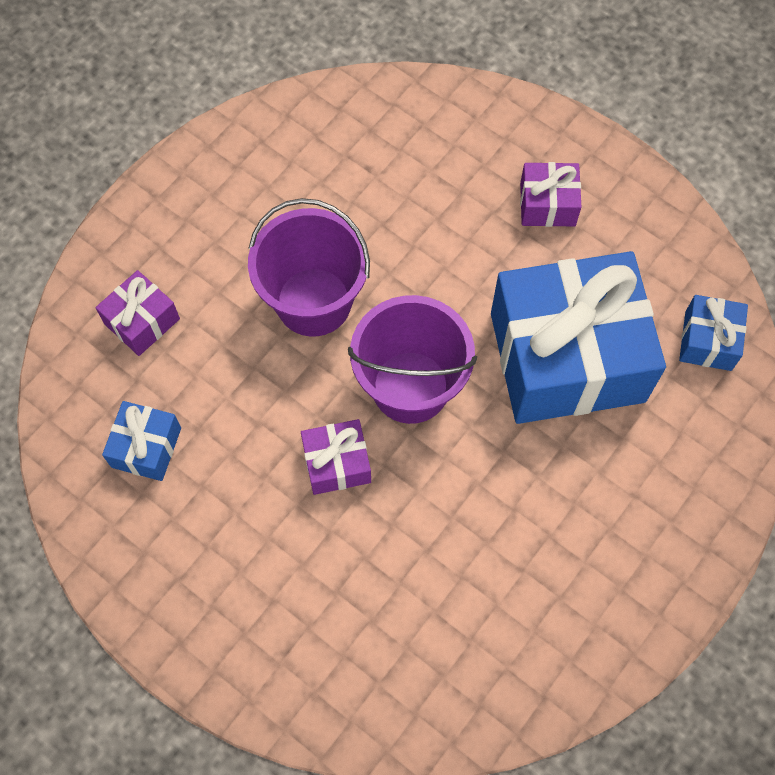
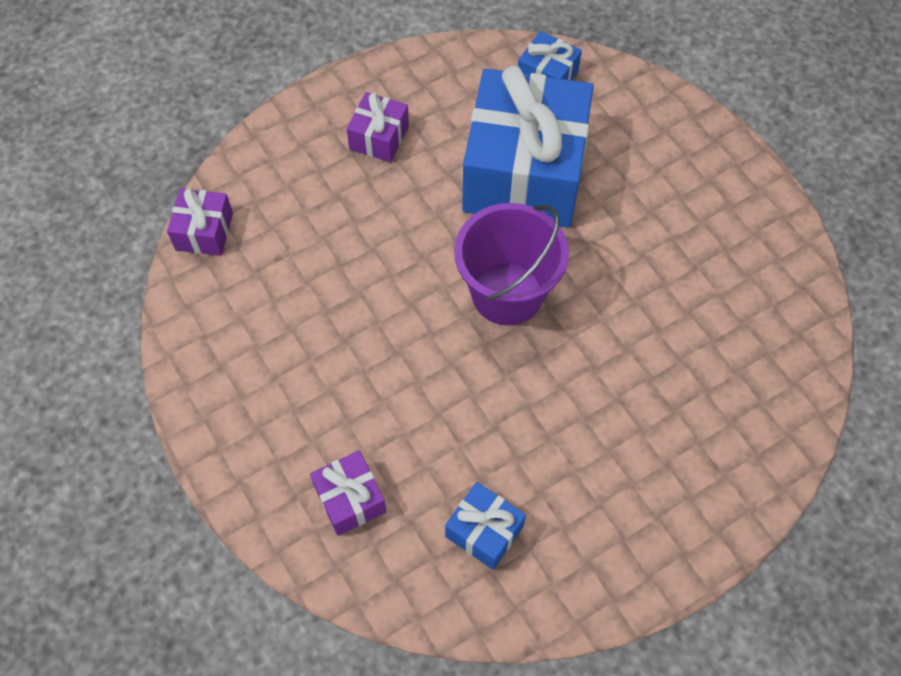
camera: 70 degrees left, 5 degrees down
purple bucket [248,198,370,337] -> none
purple gift [301,419,371,495] -> purple gift moved to [167,188,233,256]

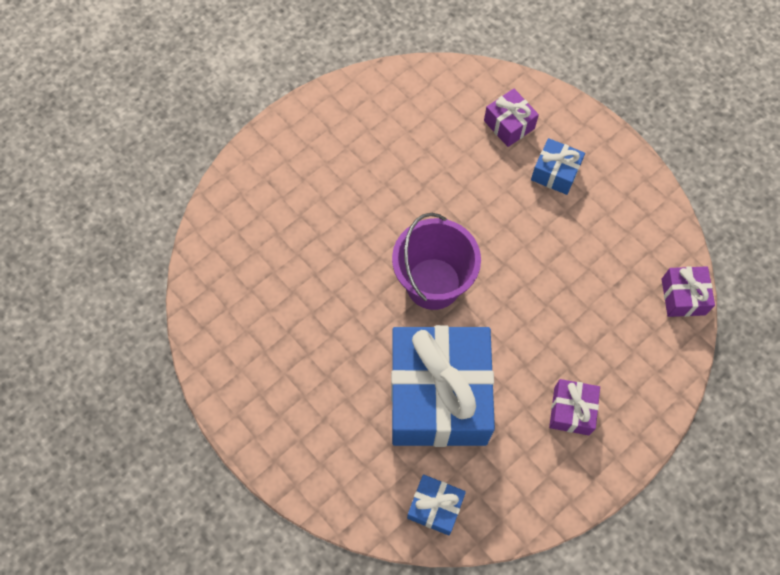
camera: 170 degrees right, 5 degrees up
blue gift [445,482,526,570] -> blue gift moved to [531,138,585,195]

